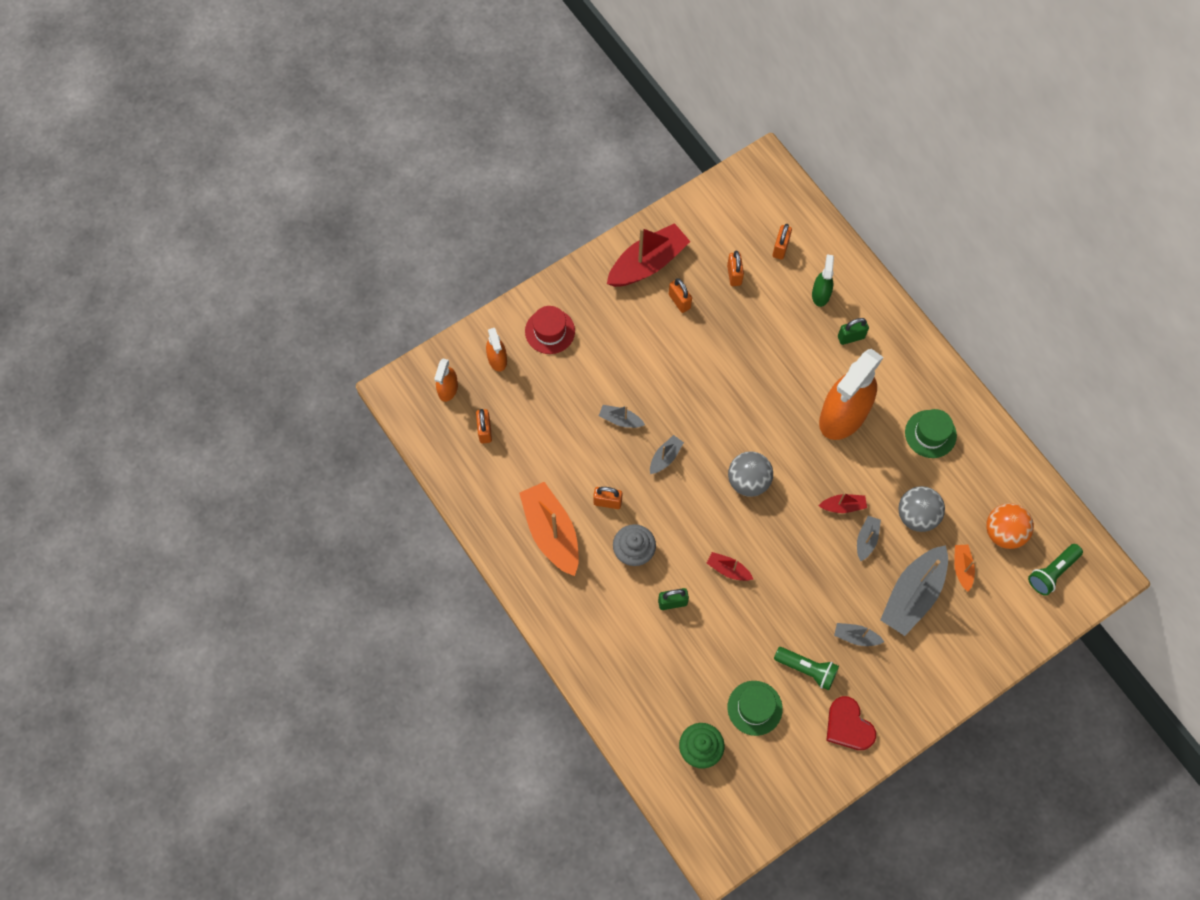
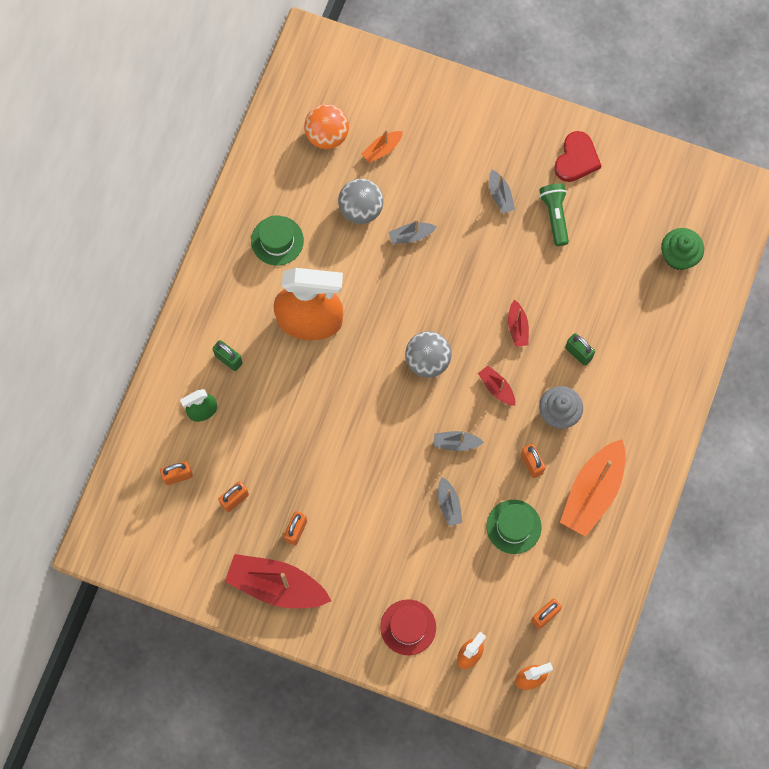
camera: 125 degrees left, 5 degrees up
green hat [728,681,783,736] -> green hat moved to [486,500,541,554]
red boat [819,493,867,513] -> red boat moved to [478,365,515,406]
grey boat [880,545,948,636] -> none
green flashlight [1028,544,1083,596] -> none

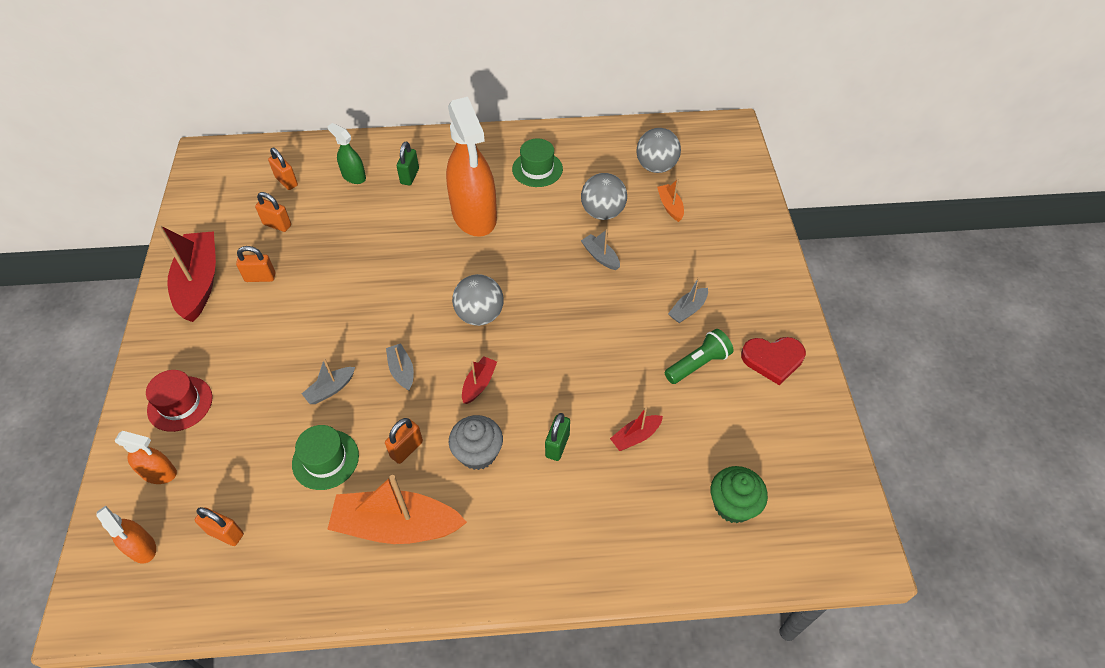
camera: 65 degrees right, 20 degrees down
orange ball [304,104,349,149] -> grey ball [636,128,681,173]
orange boat [361,129,403,163] -> orange boat turned 45 degrees clockwise [657,179,684,222]
red boat [508,300,529,347] -> red boat moved to [610,407,663,451]

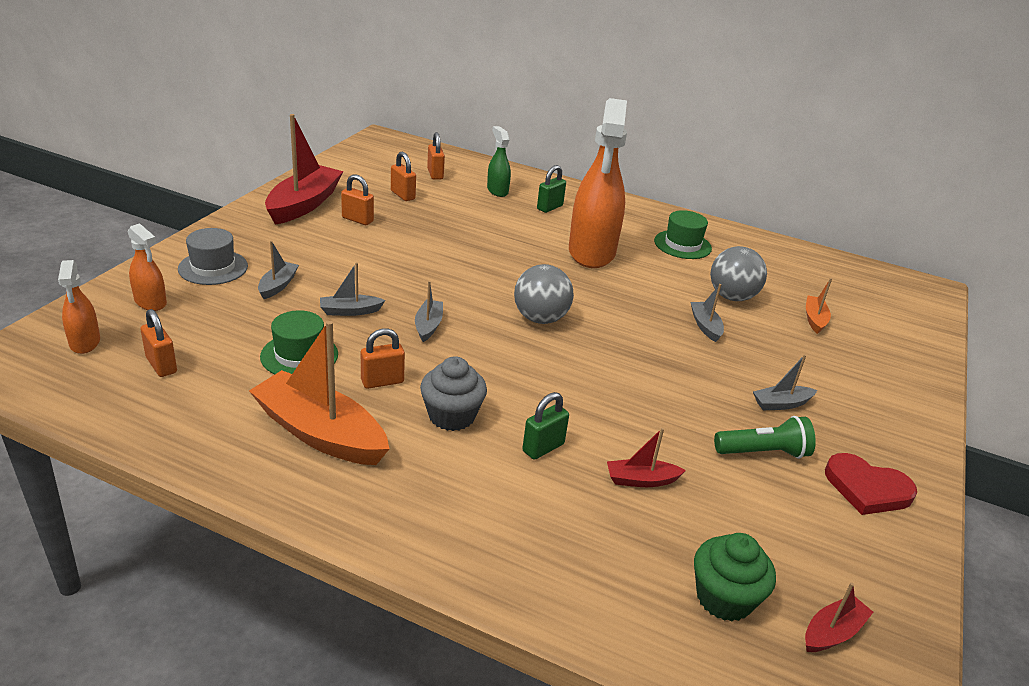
camera: 25 degrees right, 20 degrees down
red hat [146,370,212,432] -> grey hat [178,228,248,285]
red boat [462,356,497,404] -> red boat moved to [805,583,873,652]
grey ball [636,128,681,173] -> none
none -> grey boat [258,241,299,299]

